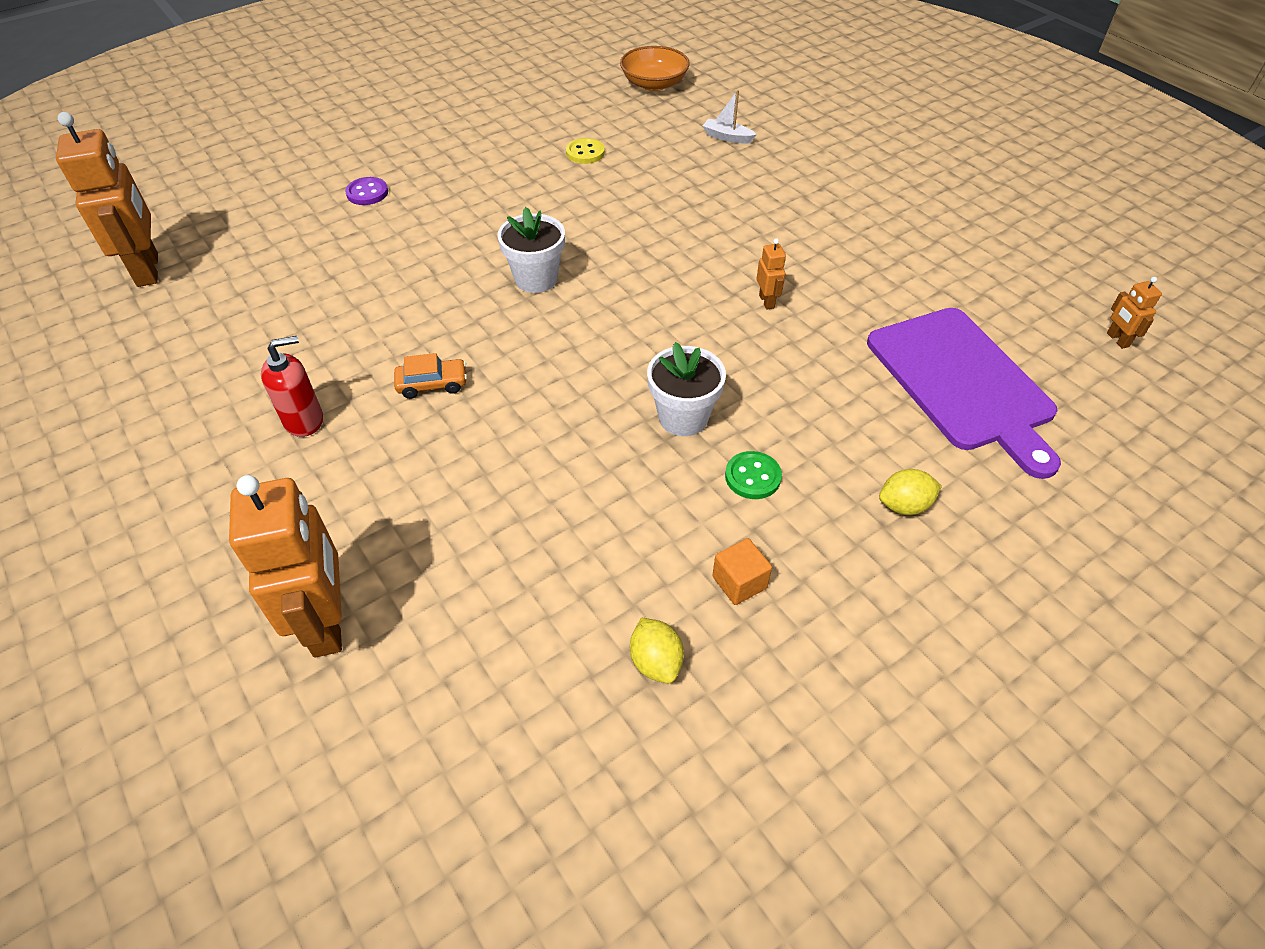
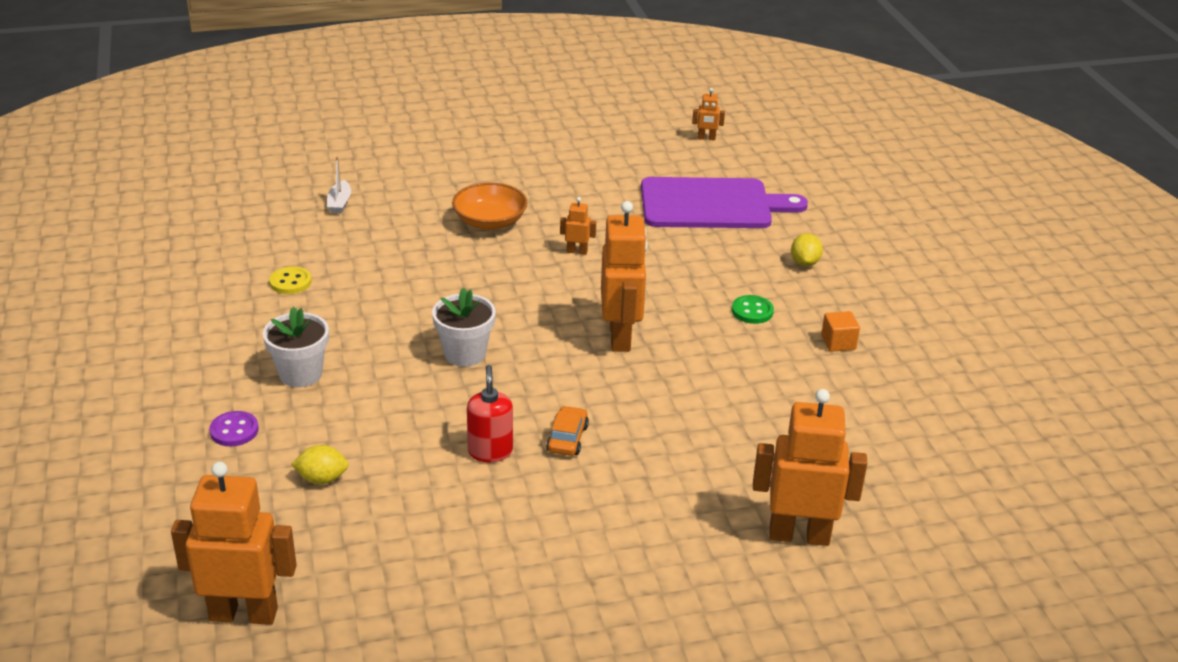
camera: 70 degrees left, 15 degrees down
red soap dispenser [261,336,323,437] -> red soap dispenser moved to [467,365,513,462]
orange bowl [620,46,690,91] -> orange bowl moved to [452,183,528,230]
yellow lemon [630,618,684,683] -> yellow lemon moved to [291,445,348,484]
white flower pot [647,342,726,436] -> white flower pot moved to [263,307,329,387]
white boat [703,90,757,144] -> white boat turned 45 degrees counterclockwise [327,157,351,214]
none -> orange robot [601,201,648,352]

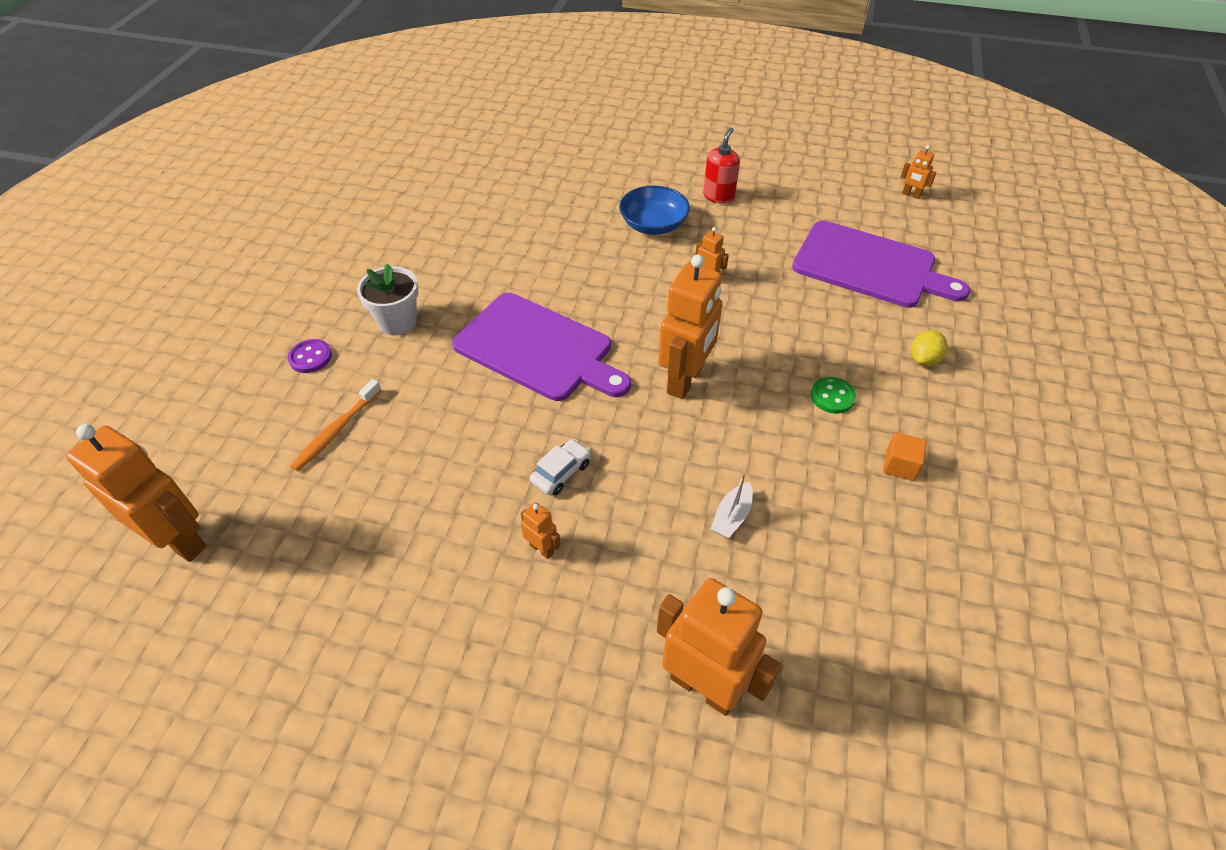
camera: 30 degrees right, 15 degrees up
yellow button [269,266,312,294] -> none
yellow lemon [291,445,348,484] -> orange toothbrush [290,379,382,472]
white boat [327,157,351,214] -> white boat moved to [711,473,753,538]
white flower pot [432,287,496,367] -> purple cutting board [452,293,631,401]
orange bowl [452,183,528,230] -> blue bowl [619,186,690,235]
red soap dispenser [467,365,513,462] -> red soap dispenser moved to [703,128,740,204]
orange car [546,406,589,456] -> white car [530,439,591,495]
none -> orange robot [521,502,561,559]

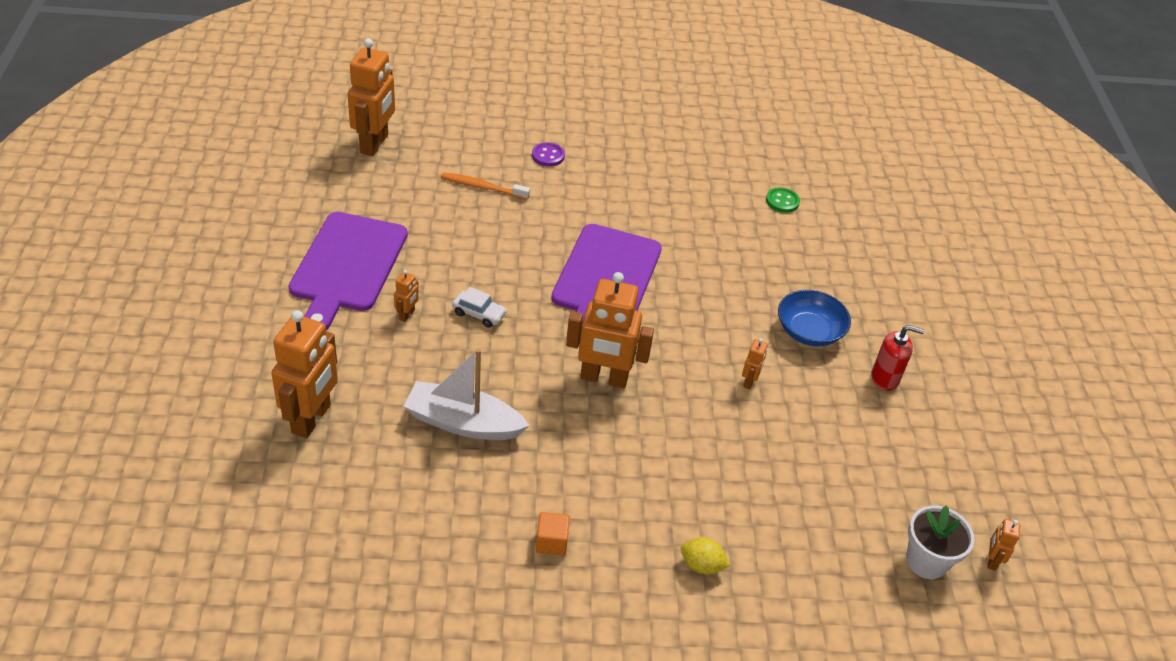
camera: 70 degrees right, 5 degrees down
white flower pot [357,263,419,335] -> white flower pot moved to [906,505,975,579]
white boat [711,473,753,538] -> white boat [403,348,530,440], size x2.10
purple cutting board [792,220,970,308] -> purple cutting board moved to [289,212,408,330]
green button [811,377,856,414] -> green button moved to [766,187,800,213]

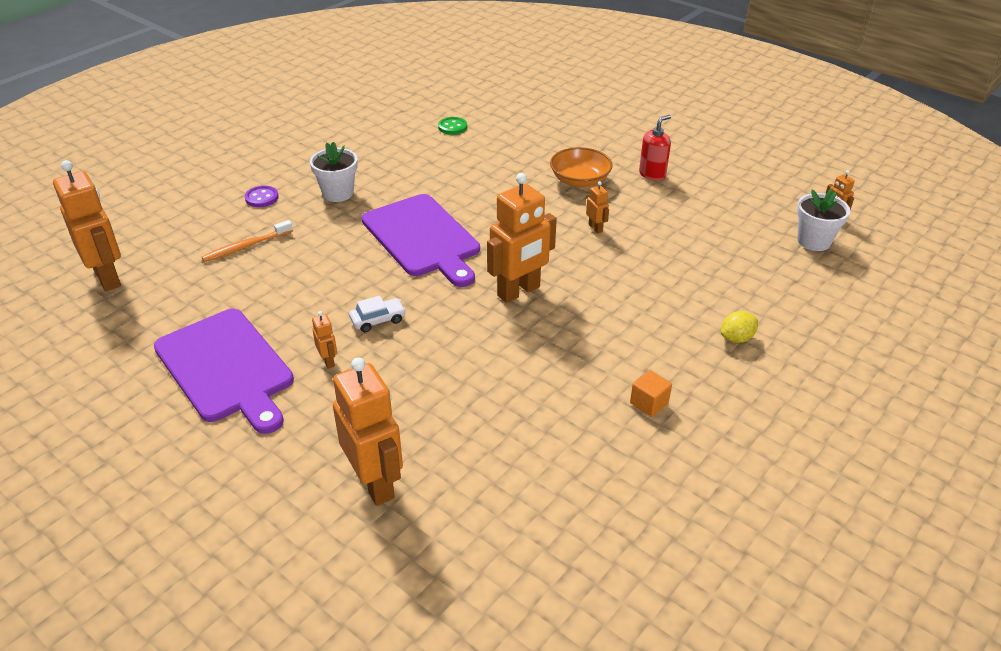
camera: 45 degrees left, 5 degrees down
white boat [403,348,530,440] -> none
blue bowl [778,290,851,346] -> orange bowl [550,147,613,187]
none -> white flower pot [310,142,358,202]

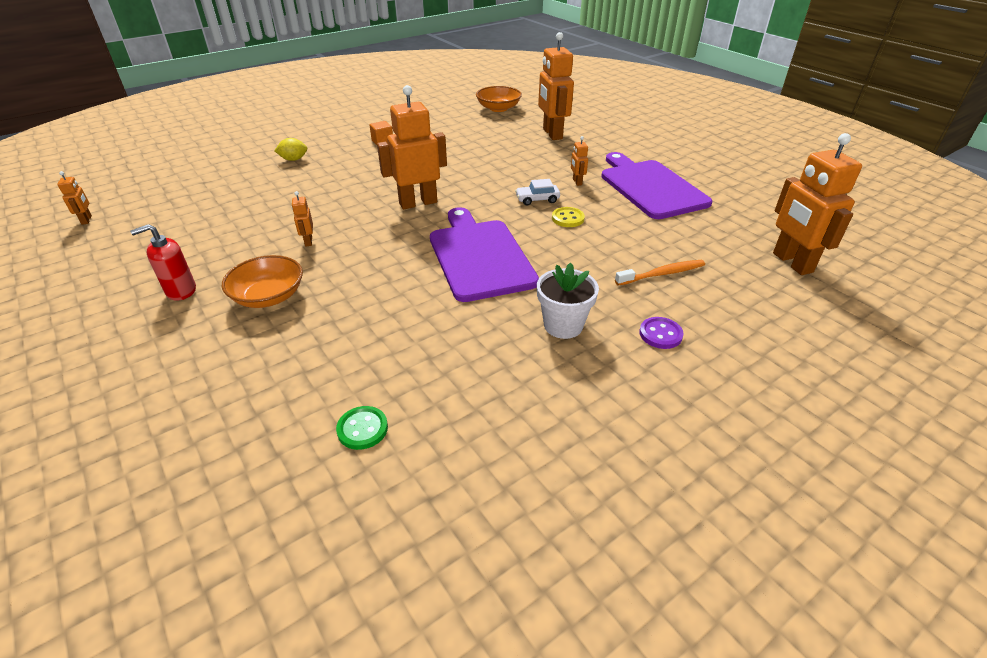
camera: 165 degrees left, 0 degrees up
white flower pot [797,189,850,251] -> none
none -> orange bowl [476,86,522,112]
none -> yellow button [552,207,585,227]

